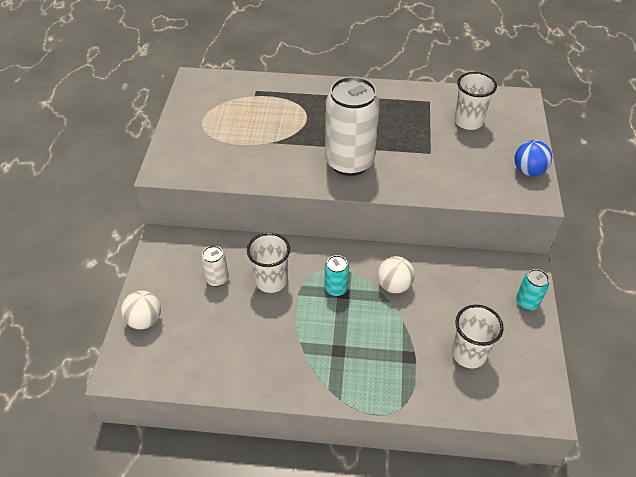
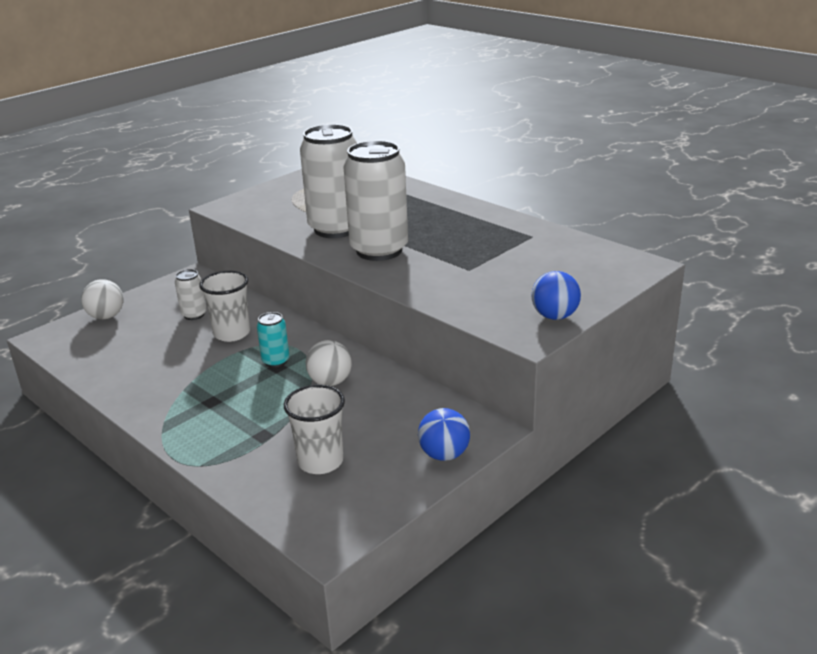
camera: 40 degrees right, 20 degrees down
white cup [454,72,497,130] -> none
turquoise can [516,269,549,311] -> blue ball [418,408,470,461]
none -> white can [300,124,357,238]

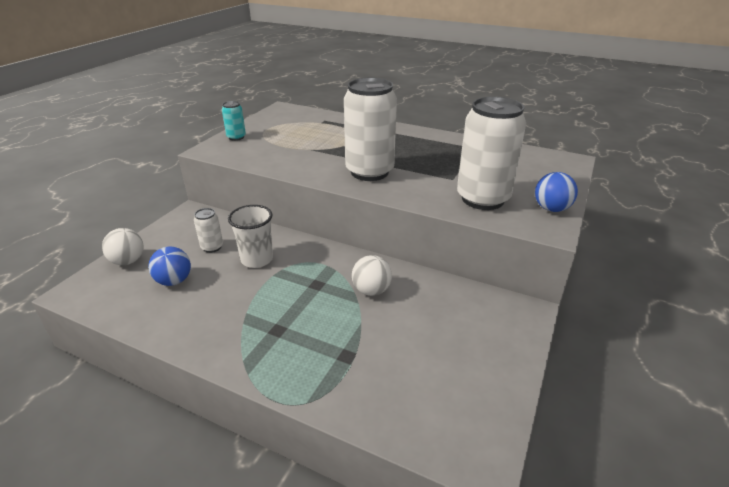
camera: 20 degrees left, 5 degrees up
turquoise can [257,312,290,368] -> turquoise can moved to [222,101,246,141]
white cup [284,385,345,474] -> none
white can [300,124,357,238] -> white can moved to [457,97,526,210]
blue ball [418,408,470,461] -> blue ball moved to [148,246,191,286]

